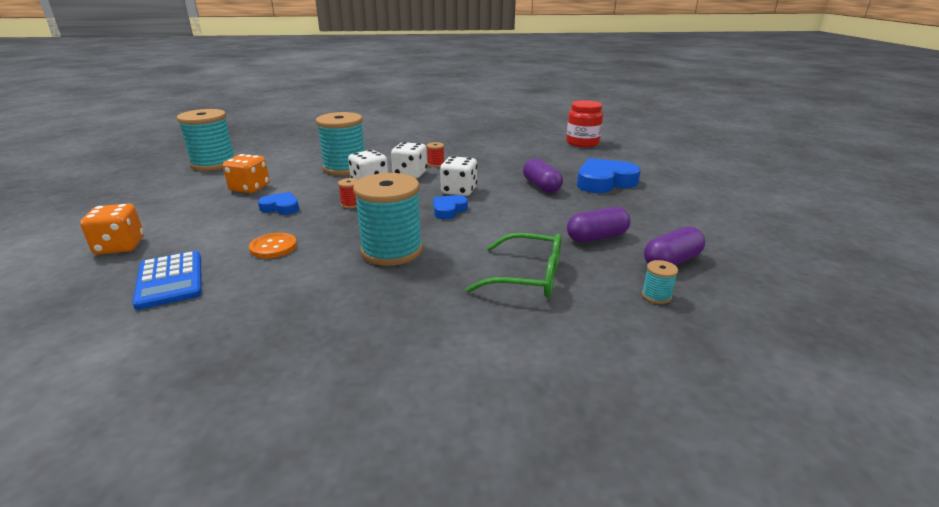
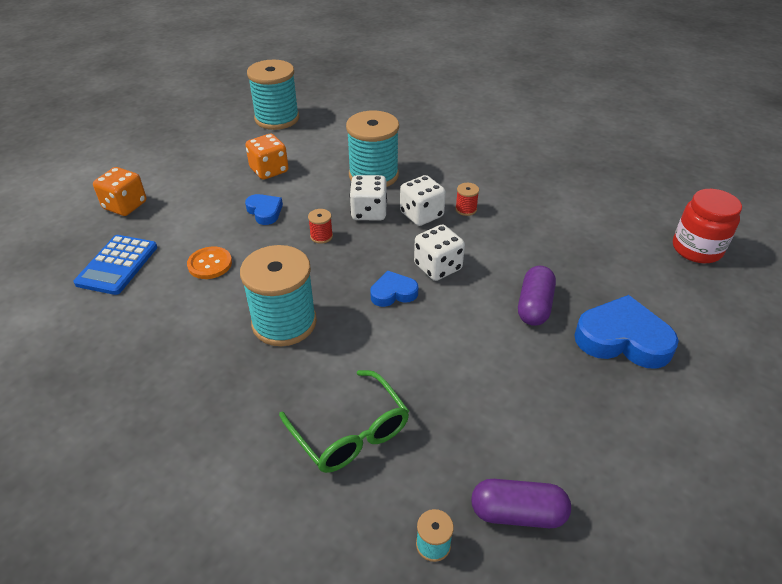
camera: 40 degrees right, 15 degrees up
purple capsule [567,207,630,243] -> none

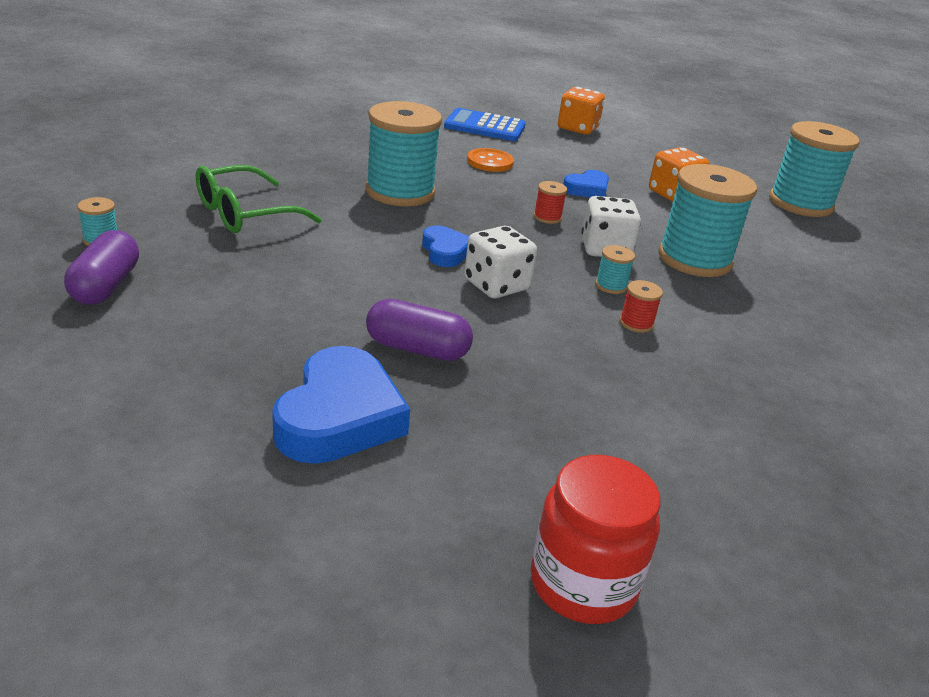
camera: 85 degrees right, 10 degrees down
white dice [400,175,446,226] -> turquoise spool [595,245,635,294]

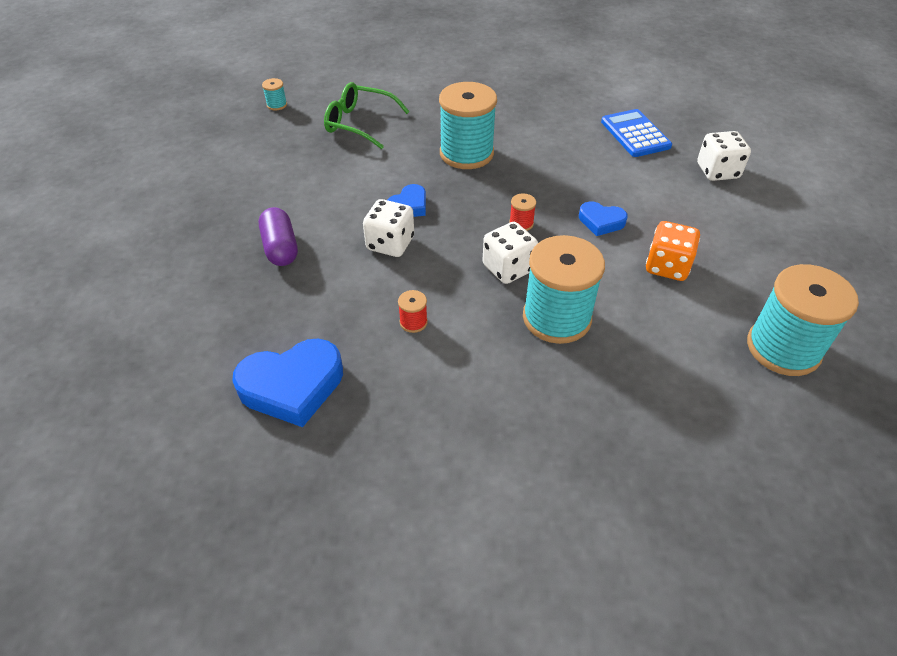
camera: 60 degrees right, 15 degrees up
purple capsule [64,230,139,305] -> none
blue heart [272,346,410,464] -> blue heart moved to [232,339,343,427]
orange button [467,148,514,172] -> none
red jar [531,455,661,624] -> none
orange dice [558,87,605,135] -> white dice [697,131,751,181]
turquoise spool [595,245,635,294] -> none

